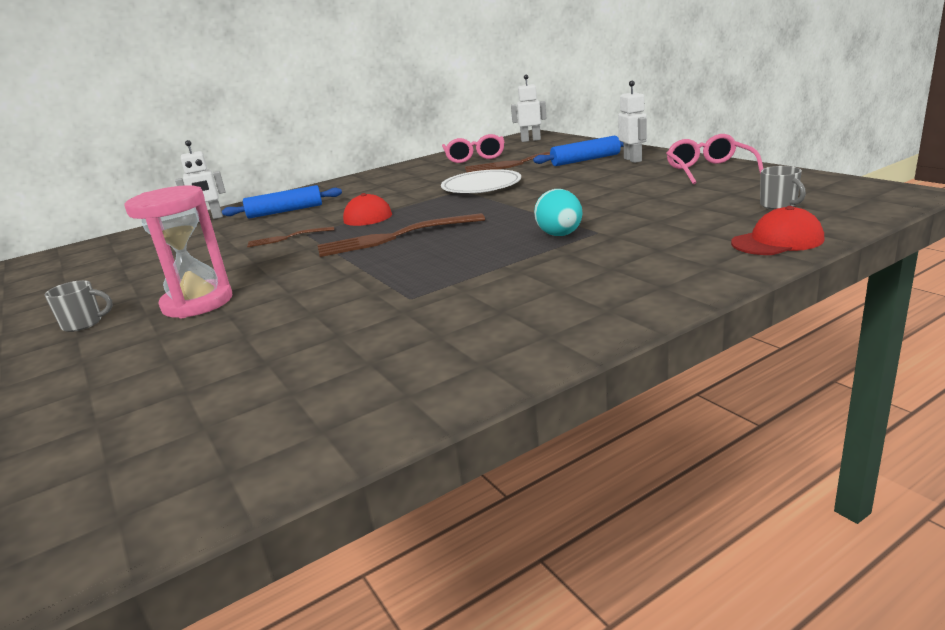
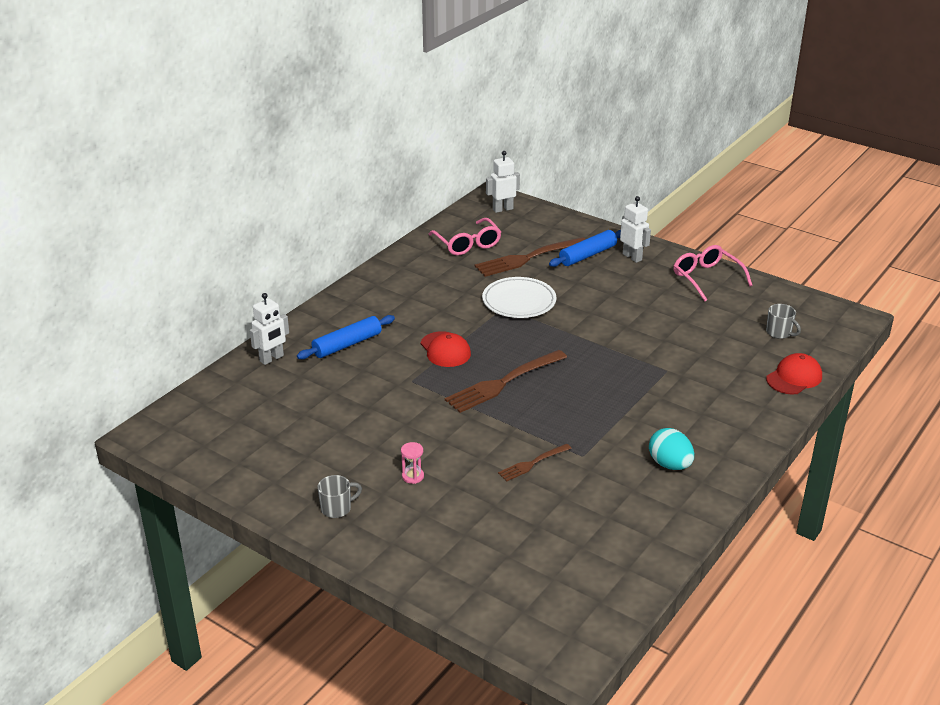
camera: 25 degrees left, 10 degrees up
pink hourglass [124,185,233,318] -> pink hourglass [401,442,424,484], size x0.41
brown fork [247,226,334,247] -> brown fork moved to [498,444,572,482]
turquoise egg [534,189,583,236] -> turquoise egg moved to [649,428,694,470]

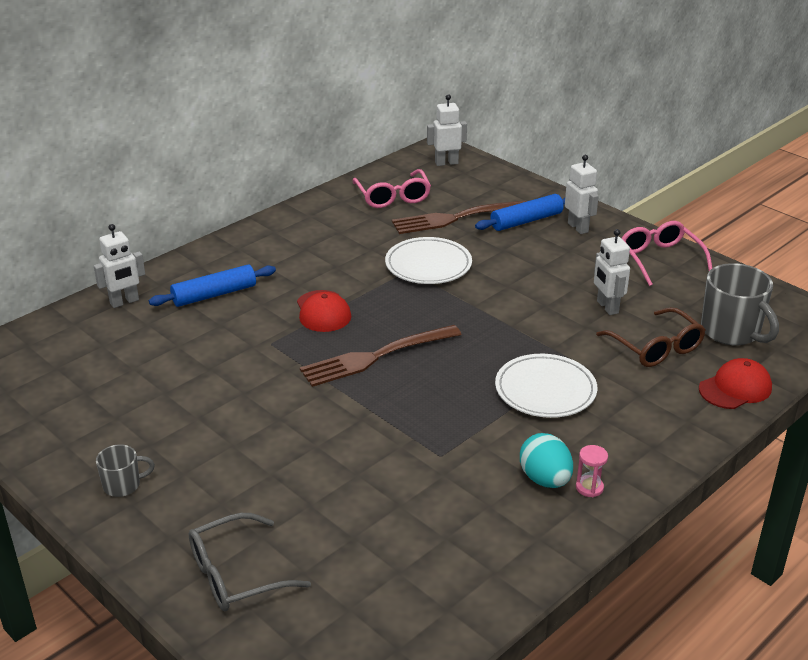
camera: 10 degrees right, 0 degrees up
pink hourglass [401,442,424,484] -> pink hourglass moved to [576,445,608,497]
brown fork [498,444,572,482] -> none
grey mug [766,304,801,339] -> grey mug [701,263,779,345], size x1.90
none -> grey glasses [189,513,311,611]
none -> white plate [495,354,597,418]
none -> white robot [594,229,630,315]
none -> brown glasses [596,307,706,367]

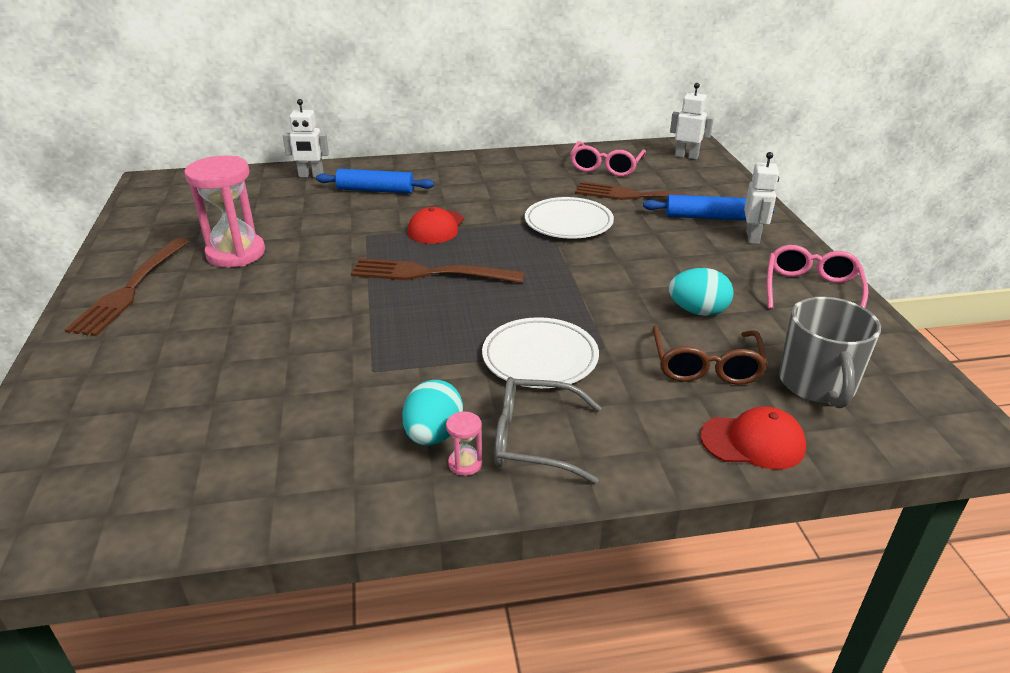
camera: 35 degrees right, 0 degrees up
grey mug [96,444,155,497] -> brown fork [64,238,190,336]
grey glasses [189,513,311,611] -> grey glasses moved to [494,377,602,484]
white robot [594,229,630,315] -> turquoise egg [669,268,734,316]
none -> pink hourglass [184,156,265,267]

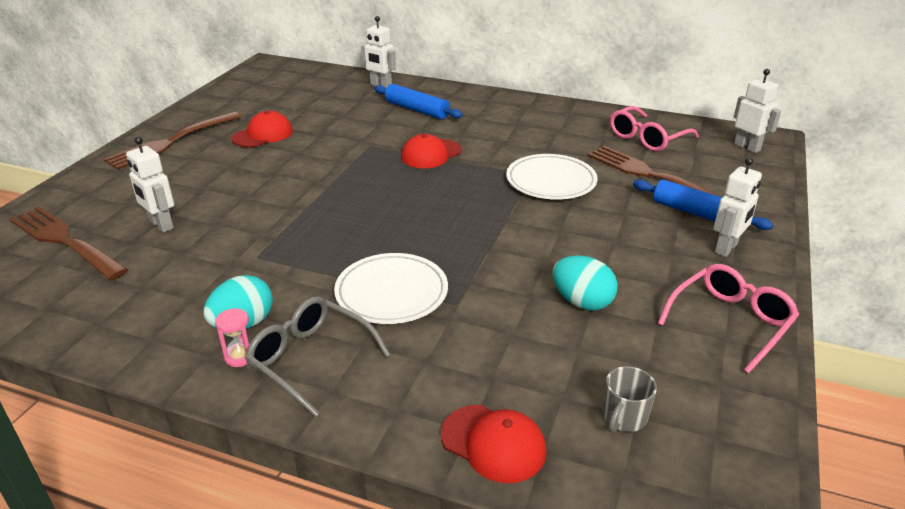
camera: 30 degrees right, 0 degrees up
pink hourglass [184,156,265,267] -> red cap [232,111,293,147]
brown fork [350,258,525,283] -> brown fork moved to [10,206,128,280]
brown glasses [653,326,768,385] -> none
grey mug [779,297,881,408] -> grey mug [603,366,657,433], size x0.53
none -> white robot [126,137,174,233]

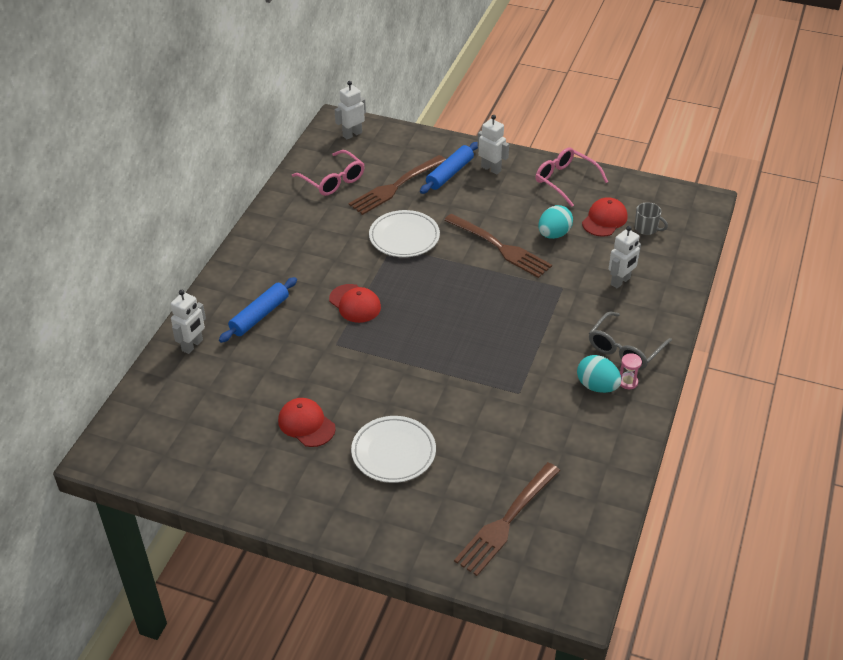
camera: 90 degrees left, 10 degrees up
brown fork [104,112,241,170] -> brown fork moved to [444,214,552,278]
white robot [126,137,174,233] -> white robot moved to [609,226,641,288]
white plate [334,253,448,324] -> white plate moved to [351,416,436,483]
red cap [441,405,547,483] -> red cap moved to [582,197,627,237]

